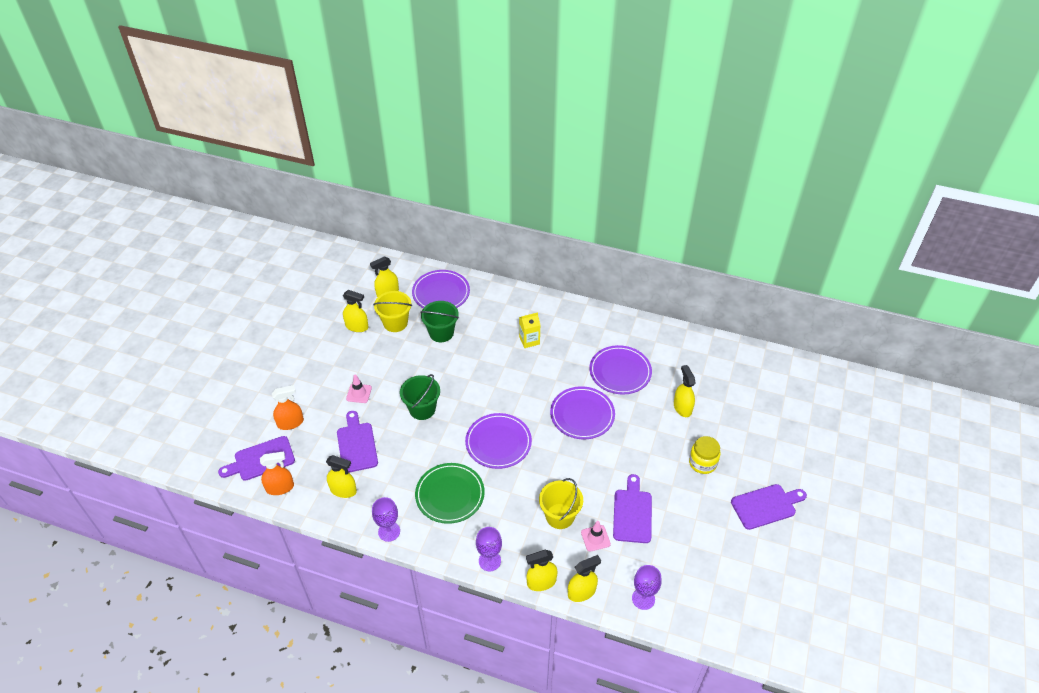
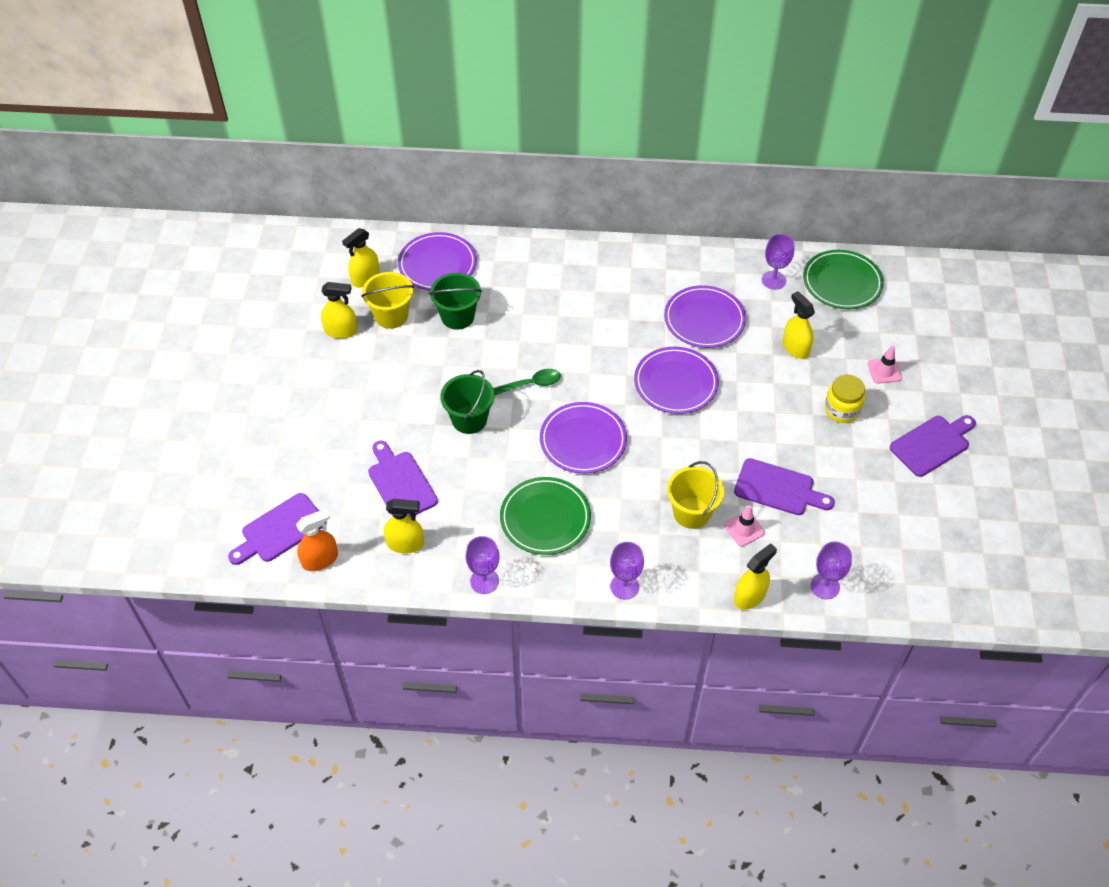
camera: 15 degrees left, 5 degrees up
orange spray bottle [272,385,304,430] -> none
pink traffic cone [346,375,372,403] -> pink traffic cone moved to [868,345,902,384]
yellow carton [519,312,540,348] -> none
yellow spray bottle [526,550,558,591] -> none
purple cutting board [613,474,652,543] -> purple cutting board turned 120 degrees clockwise [734,458,835,515]
none -> green spoon [493,369,561,395]
none -> purple goblet [762,234,794,290]
none -> green plate [803,250,884,309]

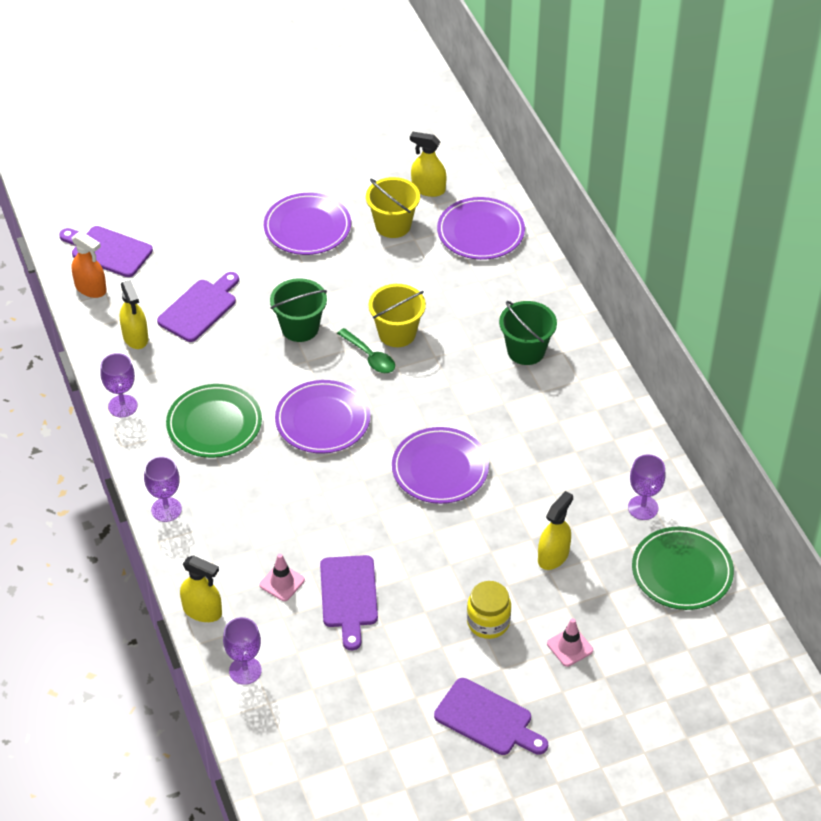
camera: 65 degrees right, 5 degrees down
yellow spray bottle [321,282,358,339] -> none
green bucket [429,273,482,330] -> green bucket moved to [499,301,557,365]
purple plate [664,285,746,348] -> purple plate moved to [264,193,351,255]
yellow bucket [667,461,724,529] -> yellow bucket moved to [369,284,426,347]

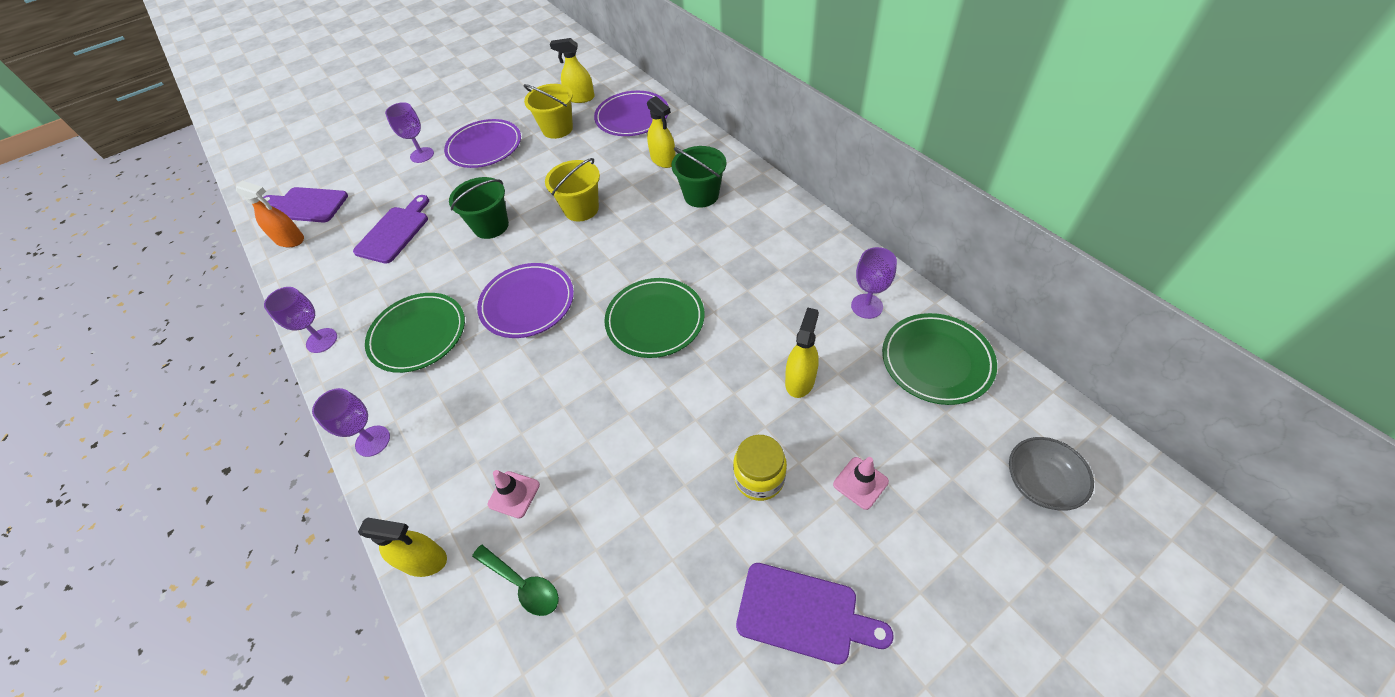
camera: 10 degrees left, 5 degrees up
yellow spray bottle [120,280,148,349] -> yellow spray bottle moved to [647,96,676,168]
purple goblet [223,617,262,685] -> purple goblet moved to [385,102,434,163]
purple cutting board [320,555,378,650] -> none
green spoon [337,328,395,373] -> green spoon moved to [472,545,559,616]
purple plate [392,427,489,504] -> green plate [604,278,704,358]
none -> grey bowl [1009,437,1094,511]

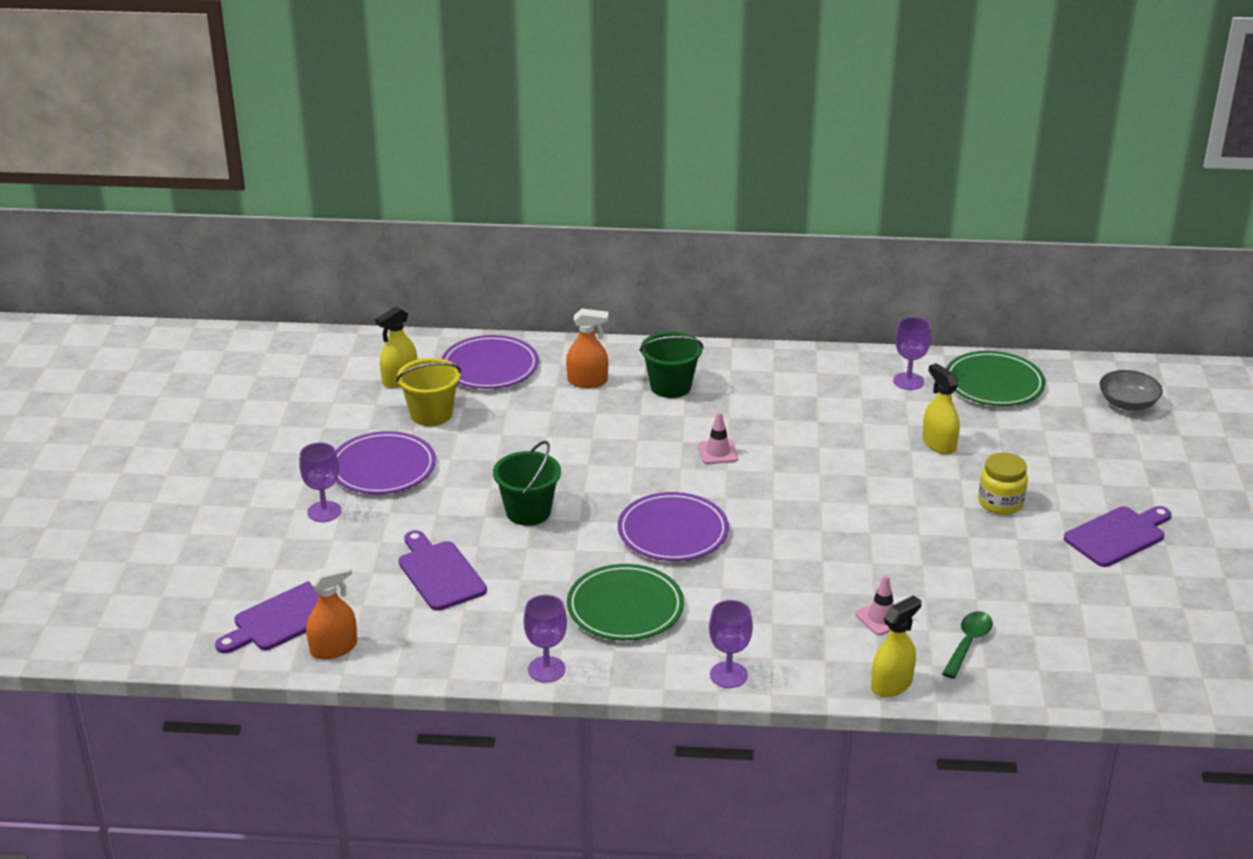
camera: 55 degrees left, 20 degrees down
green spoon [472,545,559,616] -> green spoon turned 45 degrees counterclockwise [942,611,993,679]
yellow bucket [545,158,600,221] -> none
green plate [604,278,704,358] -> none
yellow spray bottle [647,96,676,168] -> orange spray bottle [566,309,609,388]
pink traffic cone [833,457,889,510] -> pink traffic cone moved to [698,412,738,464]

